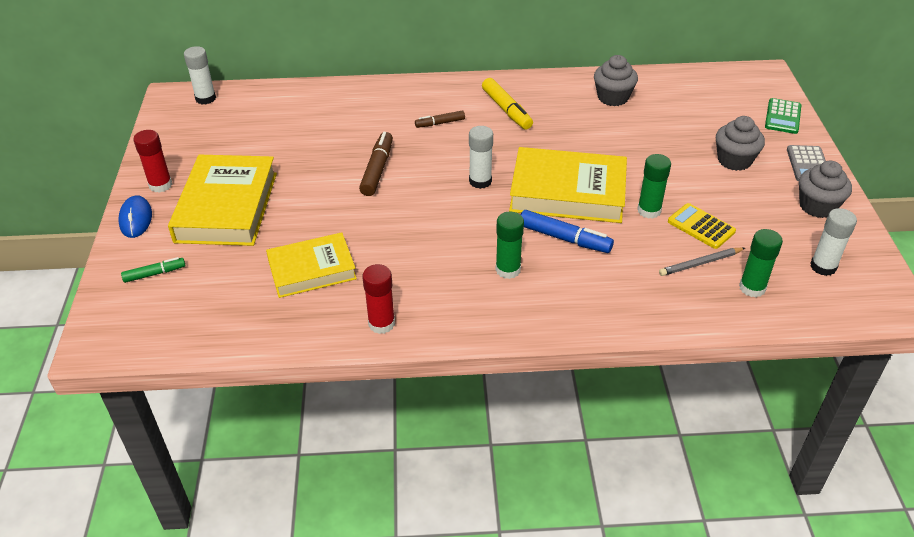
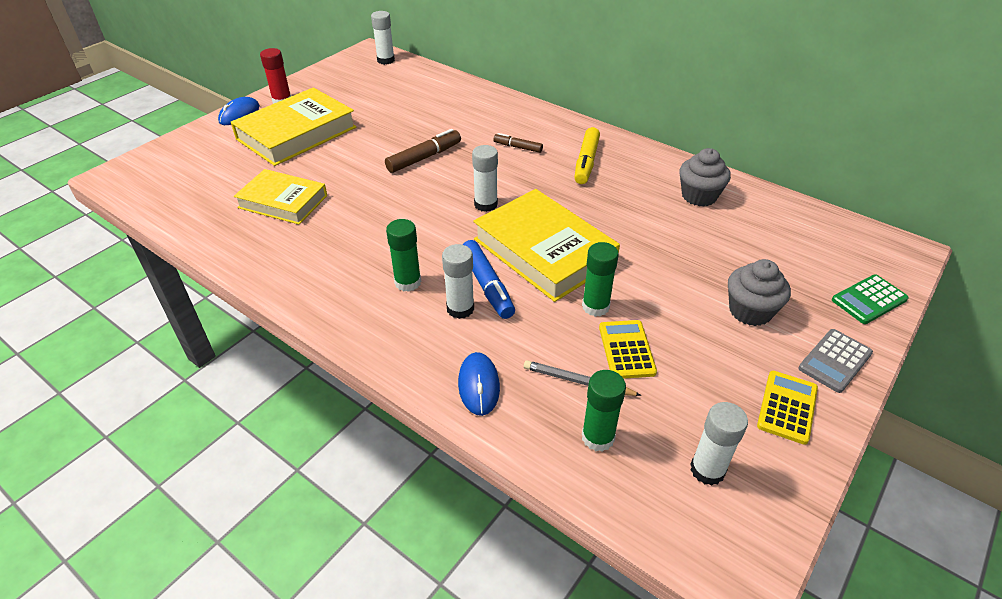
camera: 40 degrees right, 0 degrees up
green marker [121,257,185,283] -> none
red glue stick [362,264,395,334] -> none
grey cupcake [799,161,852,218] -> yellow calculator [757,371,818,445]
none -> white glue stick [442,244,474,319]
none -> blue mouse [458,352,500,416]

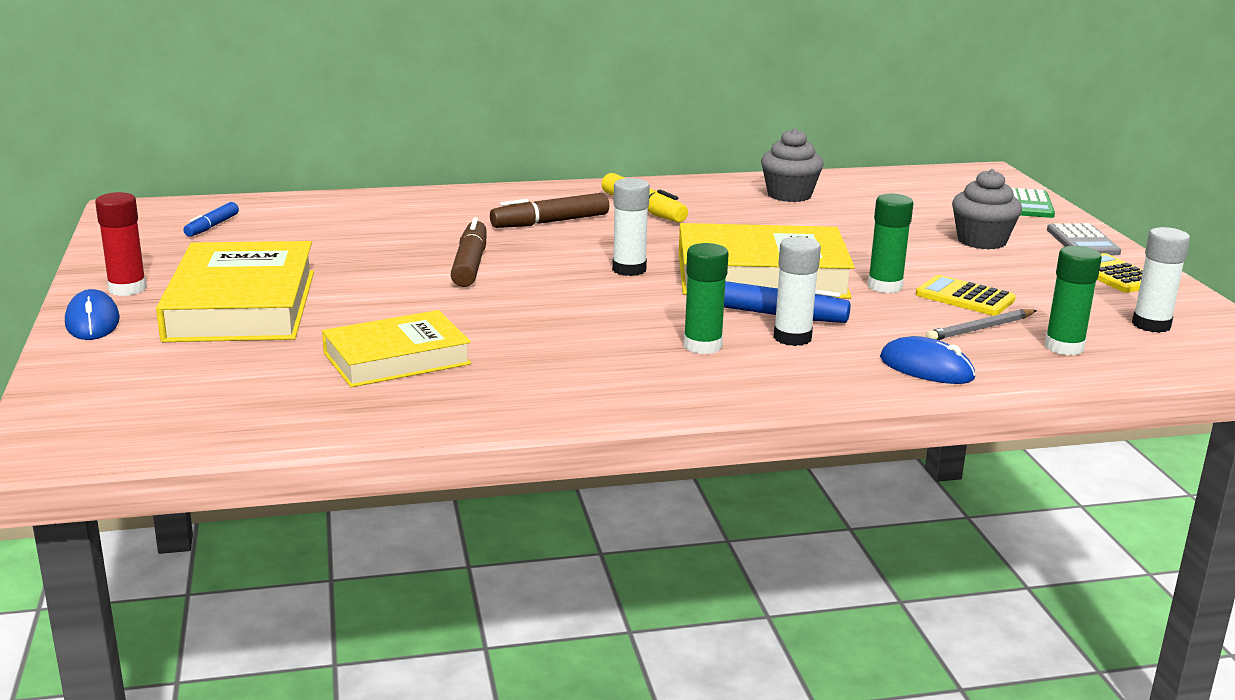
camera: 50 degrees left, 20 degrees down
white glue stick [371,11,395,65] -> none
brown marker [493,133,543,153] -> brown marker [490,193,609,228], size x1.64
none -> blue marker [183,202,239,237]

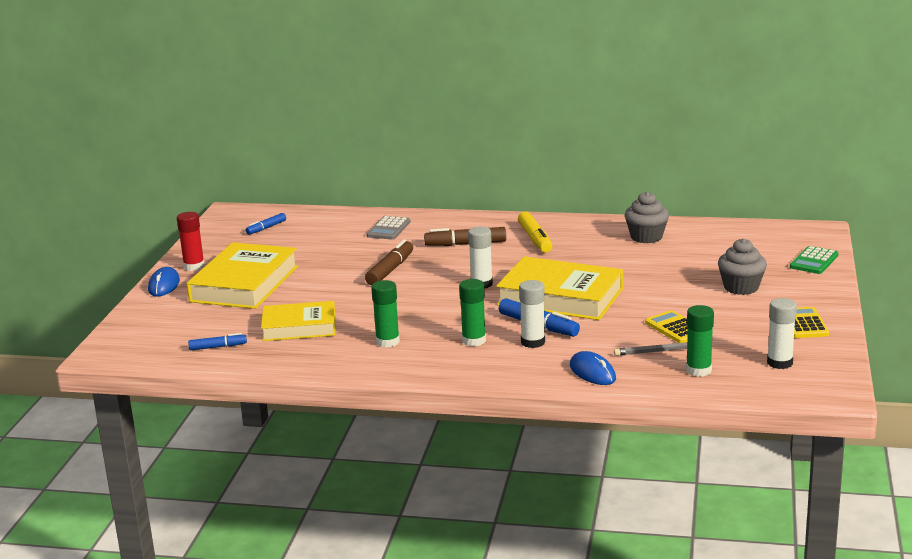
camera: 25 degrees right, 0 degrees up
green glue stick [868,194,913,293] -> green glue stick moved to [371,280,400,348]
grey calculator [1047,223,1121,255] -> grey calculator moved to [367,216,411,240]
none -> blue marker [188,333,247,350]

